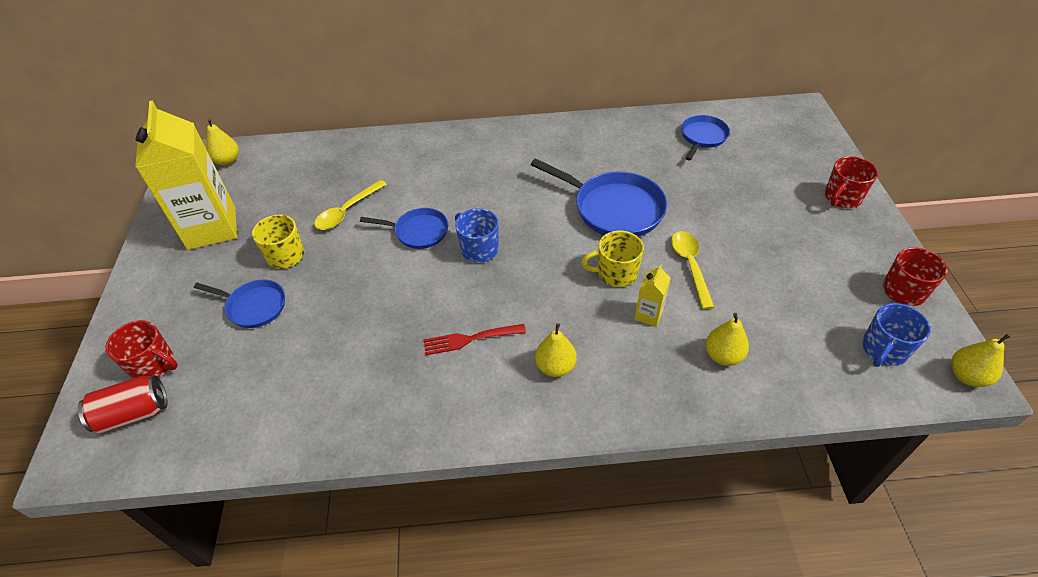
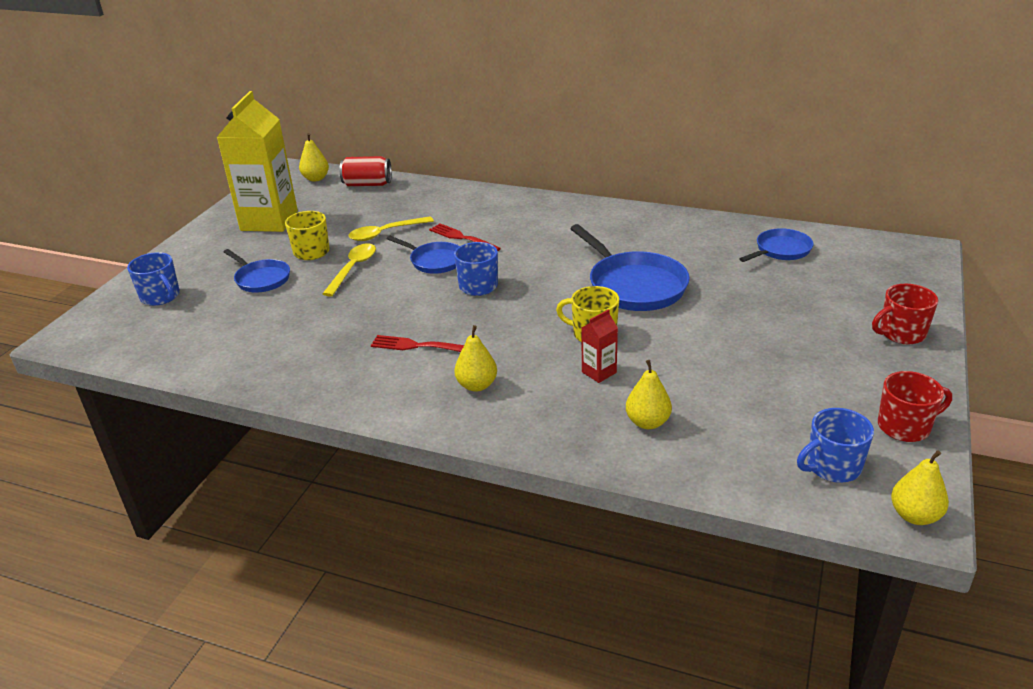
camera: 25 degrees right, 15 degrees down
red can [78,375,168,434] -> red can moved to [340,156,392,186]
red mug [105,320,178,379] -> blue mug [127,252,180,306]
yellow carton [635,264,671,327] -> red carton [582,309,618,383]
yellow spoon [671,231,714,309] -> yellow spoon moved to [322,243,376,296]
none -> red fork [429,223,501,251]

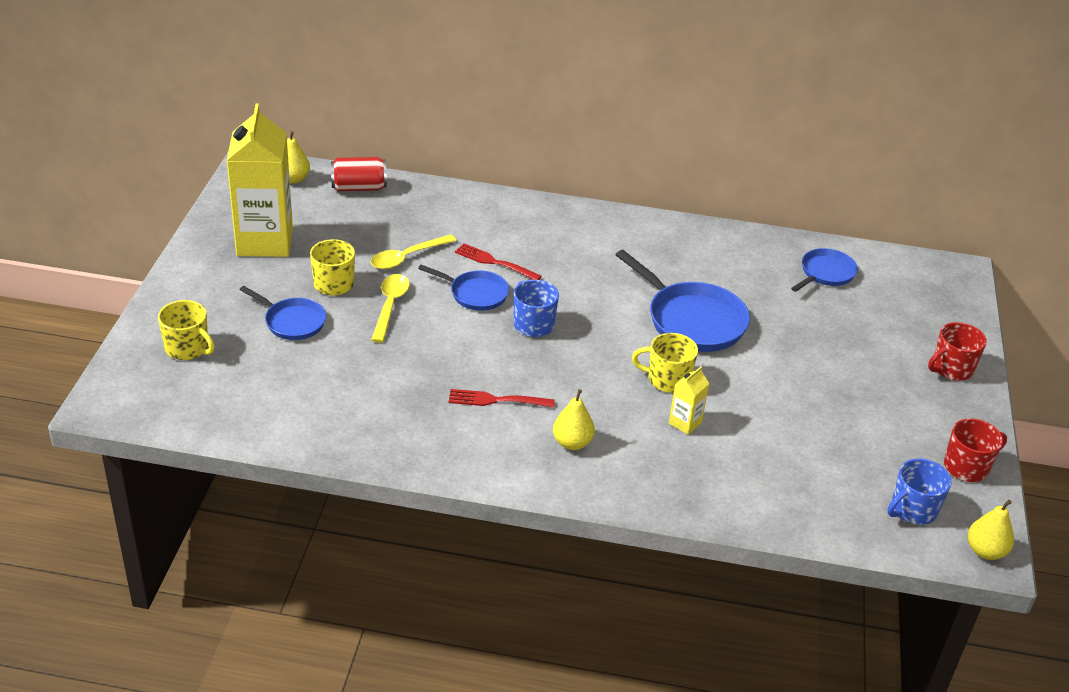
camera: 15 degrees left, 5 degrees up
blue mug [127,252,180,306] -> yellow mug [158,300,215,360]
red carton [582,309,618,383] -> yellow carton [669,366,709,435]
yellow pear [626,360,672,429] -> none

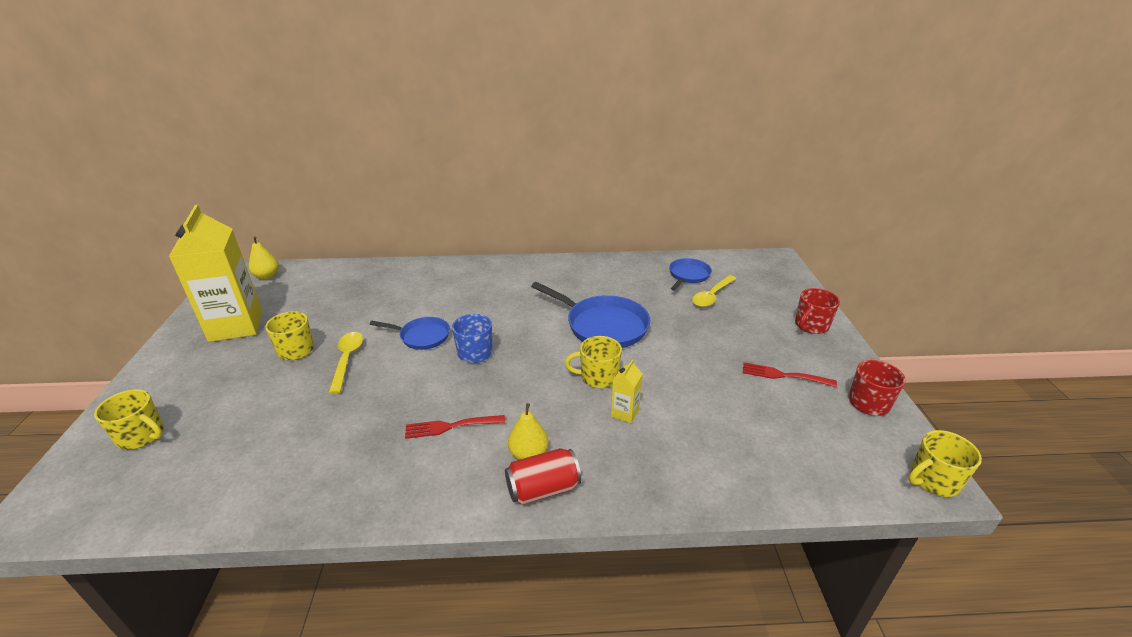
camera: 10 degrees left, 5 degrees down
blue pan [240,286,326,340] -> none
red can [331,157,387,191] -> red can moved to [505,448,581,505]
yellow spoon [371,234,456,269] -> yellow spoon moved to [692,275,737,307]
red fork [455,243,542,280] -> red fork moved to [743,362,837,387]
blue mug [887,459,952,525] -> none
yellow pear [968,500,1014,560] -> yellow mug [908,430,982,497]

